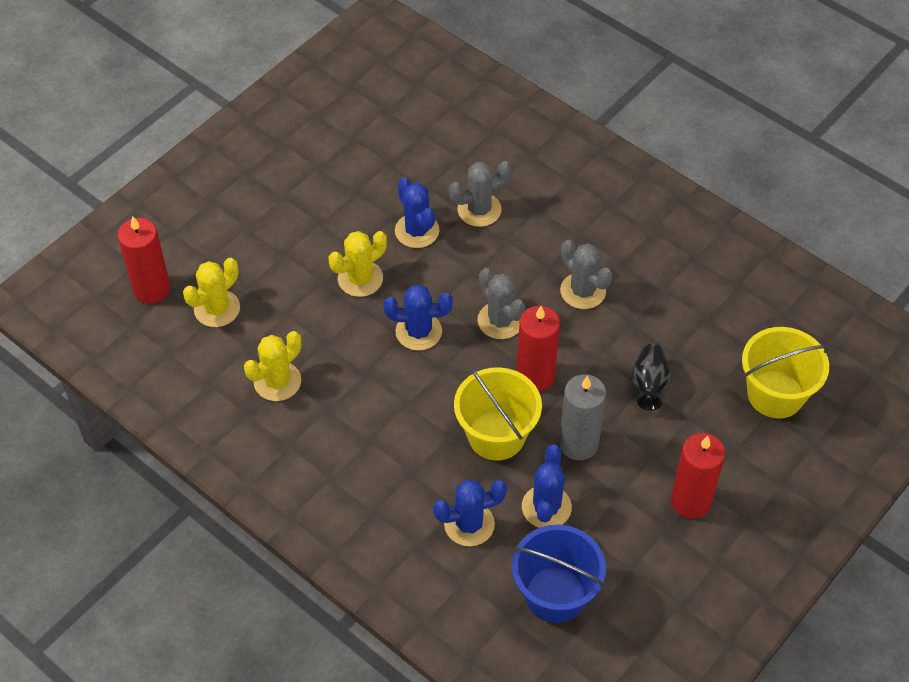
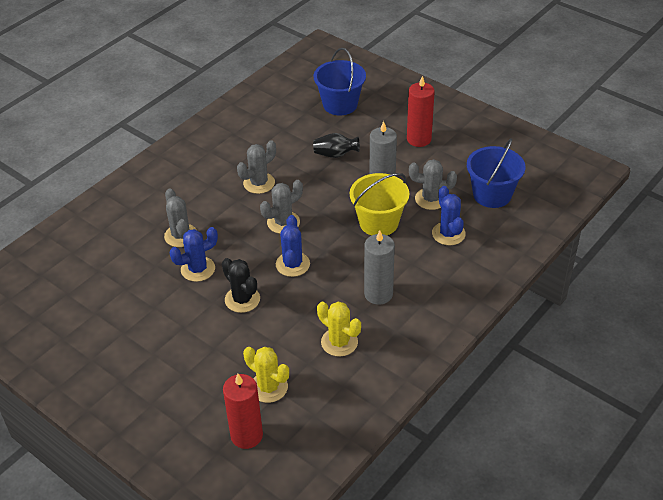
camera: 90 degrees left, 10 degrees down
yellow cactus [329,231,387,297] -> black cactus [222,258,260,313]
red candle [517,306,560,392] -> none
blue cactus [522,445,572,528] -> grey cactus [409,159,457,210]
yellow bucket [742,327,829,418] -> blue bucket [314,48,366,116]
none -> grey candle [364,230,395,305]

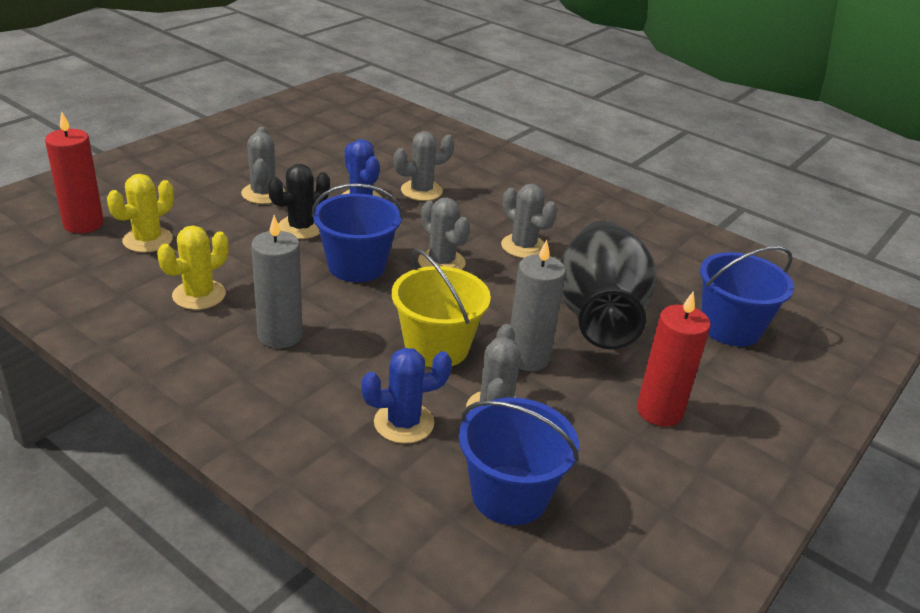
camera: 85 degrees right, 10 degrees down
blue cactus [276,215,310,277] -> blue bucket [311,183,403,282]
black vase [313,133,360,158] -> black vase [560,220,656,350], size x2.35
none -> grey cactus [241,127,286,204]

